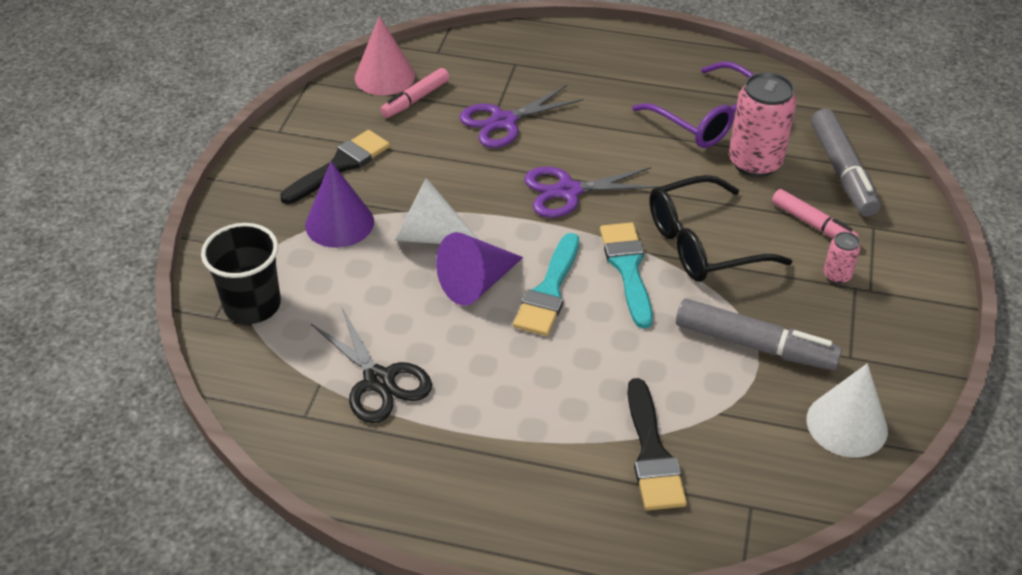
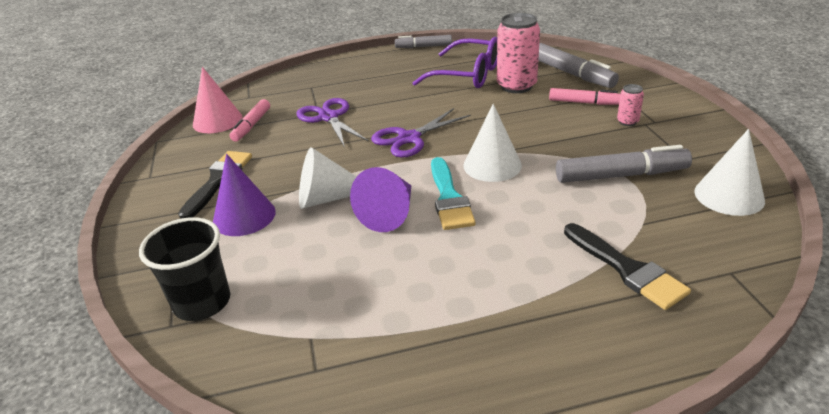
camera: 25 degrees left, 10 degrees down
black scissors [311,308,432,423] -> none
purple scissors [460,85,583,148] -> purple scissors turned 120 degrees clockwise [297,98,368,148]
turquoise brush [600,222,653,329] -> white cone [463,104,522,182]
black glasses [650,175,792,282] -> none
none -> grey marker [395,35,452,48]

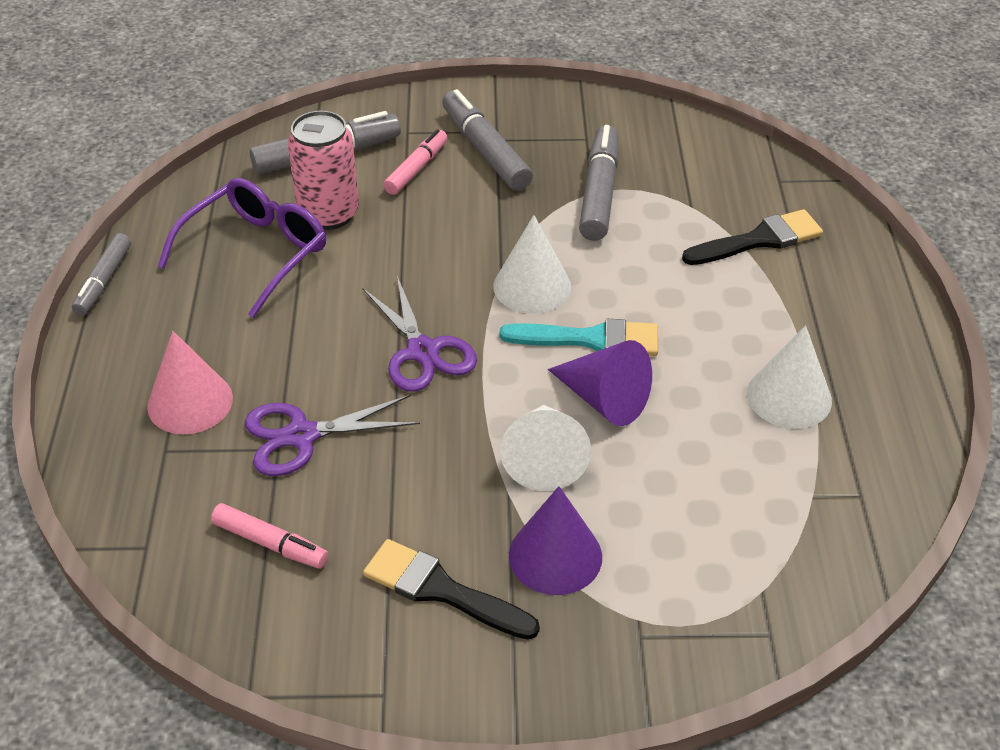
camera: 80 degrees left, 10 degrees up
black cup [139,217,230,321] -> none
pink cone [193,67,243,133] -> pink cone moved to [147,331,233,434]
pink can [617,84,644,126] -> grey marker [442,89,533,191]
white cone [694,129,765,216] -> white cone moved to [747,325,832,429]

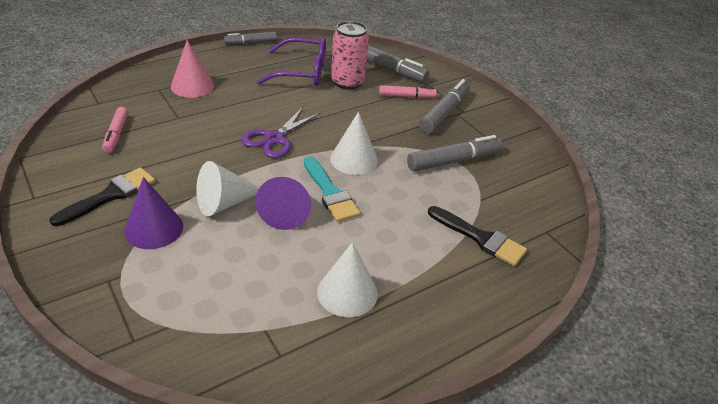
camera: 55 degrees right, 5 degrees down
purple scissors [245,395,420,476] -> none
black brush [363,539,540,640] -> black brush turned 45 degrees clockwise [49,167,155,226]

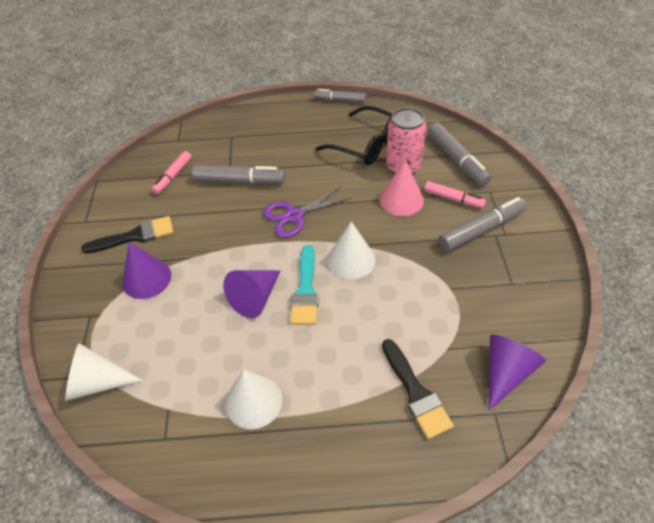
camera: 35 degrees right, 10 degrees up
pink cone [171,40,214,98] -> pink cone moved to [380,160,424,216]
white cone [196,161,260,216] -> white cone moved to [65,343,143,401]
purple glasses [257,38,326,86] -> black glasses [315,106,393,165]
grey marker [407,135,503,171] -> grey marker moved to [192,165,285,184]
none -> purple cone [489,335,546,410]

